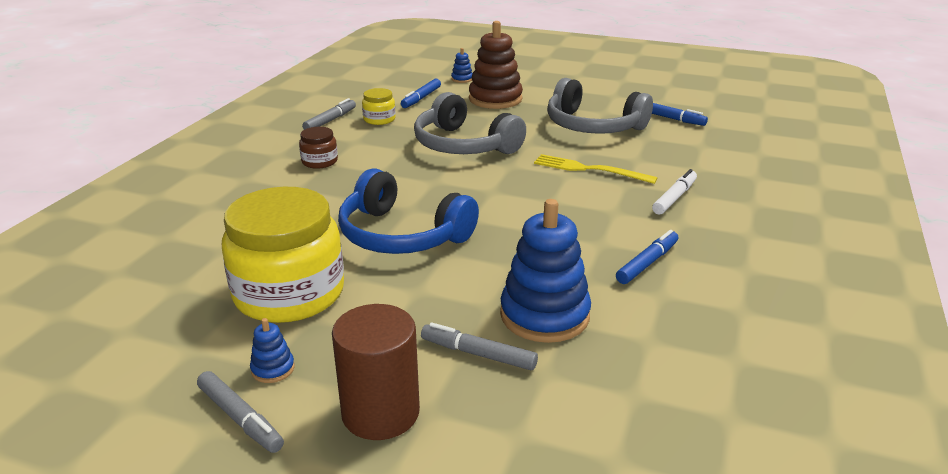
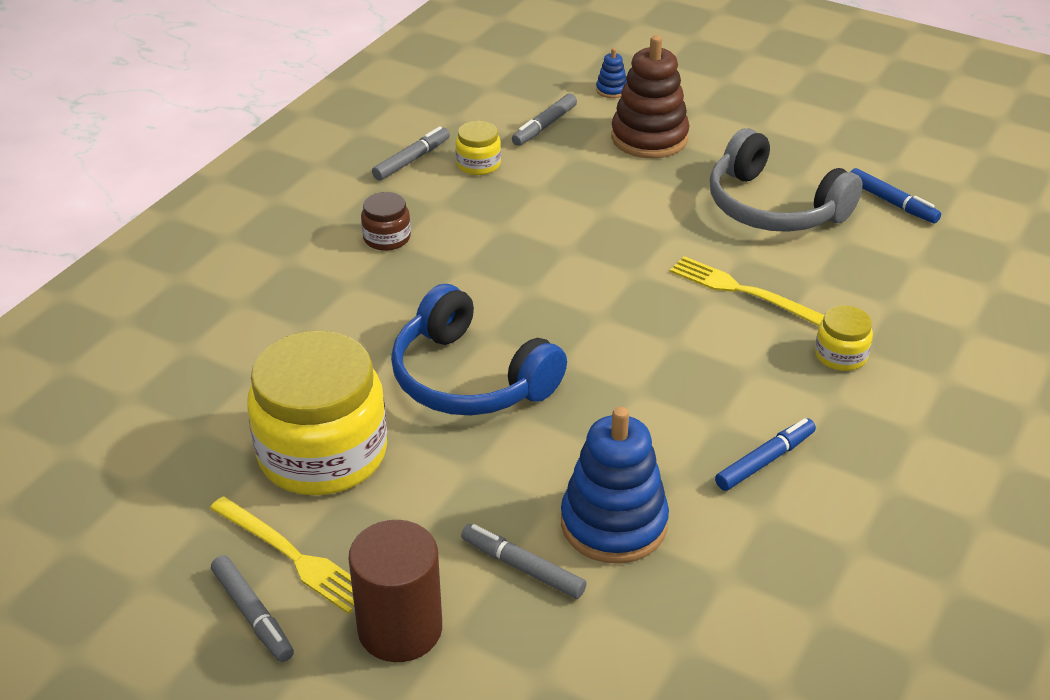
camera: 10 degrees right, 10 degrees up
blue stacking toy [250,318,295,383] -> yellow fork [210,496,354,614]
blue marker [401,79,441,108] -> grey marker [512,94,577,146]
grey headphones [414,92,526,154] -> none
white marker [652,169,697,215] -> yellow jar [815,305,873,371]

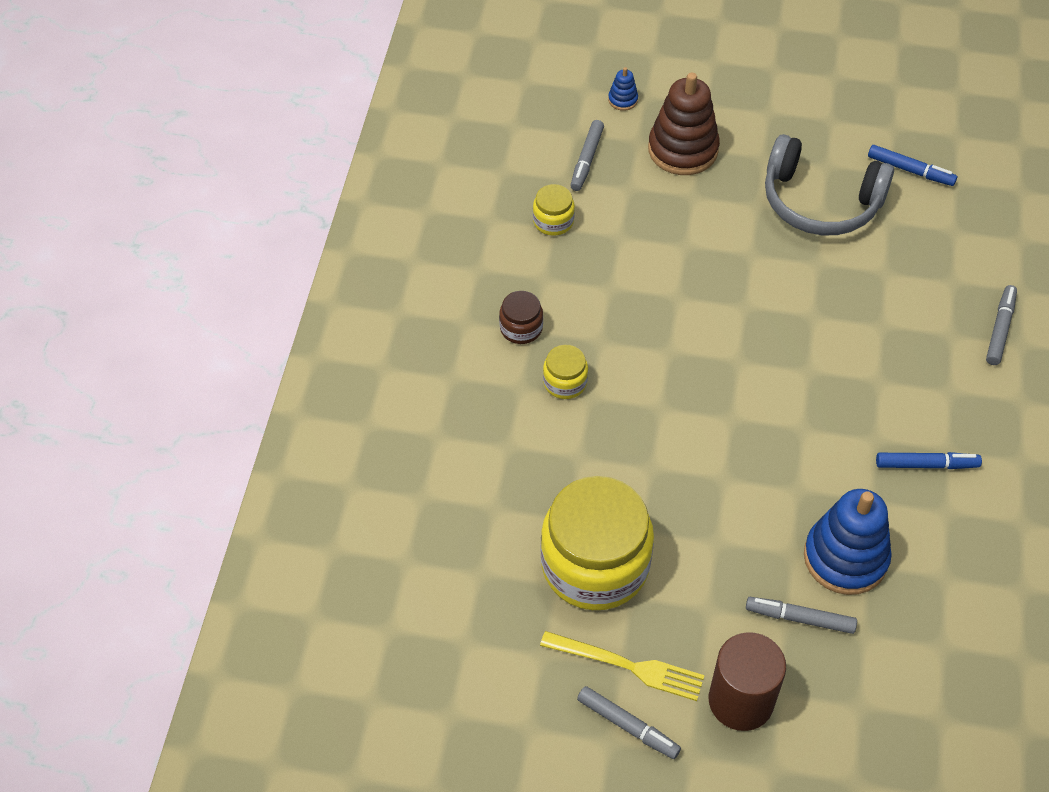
camera: 20 degrees left, 15 degrees up
grey marker [372,126,450,181] -> grey marker moved to [986,285,1017,365]
blue headphones [391,284,567,415] -> none
yellow fork [670,256,824,326] -> none
blue marker [715,418,816,491] -> blue marker turned 60 degrees clockwise [876,452,982,469]
yellow jar [815,305,873,371] -> yellow jar moved to [543,345,588,399]

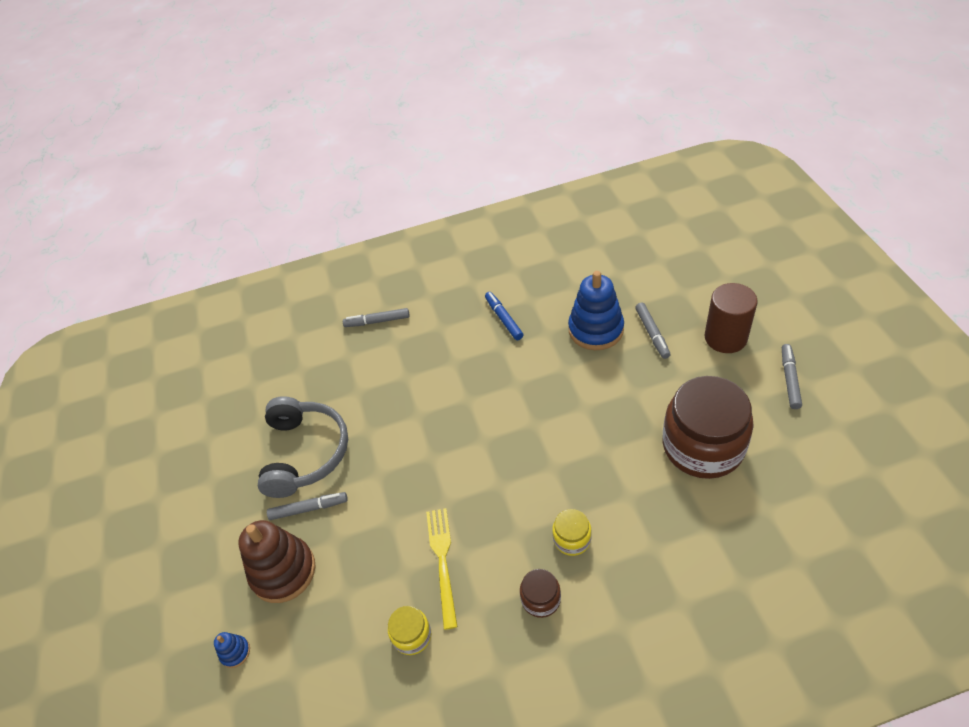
camera: 110 degrees left, 5 degrees down
yellow fork [540,631,704,701] -> yellow fork moved to [426,508,458,630]
yellow jar [541,476,654,610] -> brown jar [663,376,754,479]
grey marker [570,120,604,191] -> grey marker moved to [267,492,348,520]
blue marker [868,145,957,186] -> none

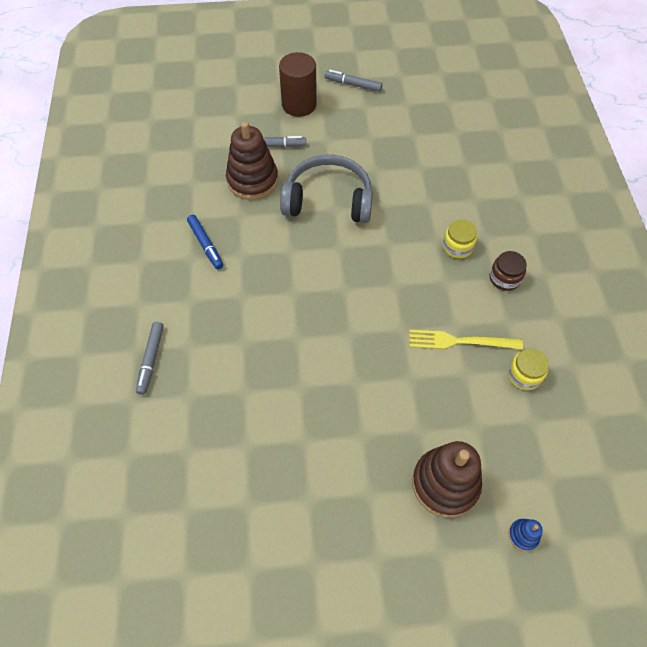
camera: 85 degrees left, 10 degrees up
grey headphones [258,396,348,498] -> grey headphones moved to [280,155,373,223]
grey marker [267,492,348,520] -> none
blue marker [485,292,524,340] -> blue marker turned 105 degrees counterclockwise [187,215,223,269]
blue stacking toy [568,271,624,350] -> brown stacking toy [226,121,278,200]
brown jar [663,376,754,479] -> none

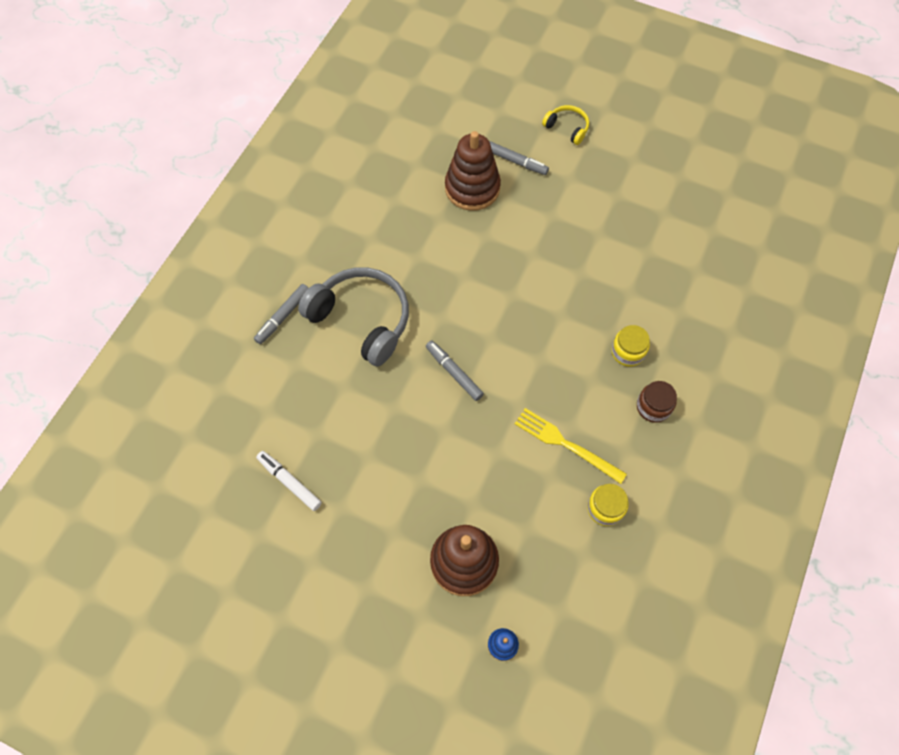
camera: 30 degrees right, 5 degrees up
blue marker [187,215,223,269] -> none
brown cylinder [279,52,317,117] -> yellow headphones [542,105,589,145]
grey headphones [280,155,373,223] -> grey headphones moved to [298,267,409,367]
grey marker [325,70,382,92] -> grey marker moved to [426,340,484,401]
none -> white marker [256,451,322,511]

